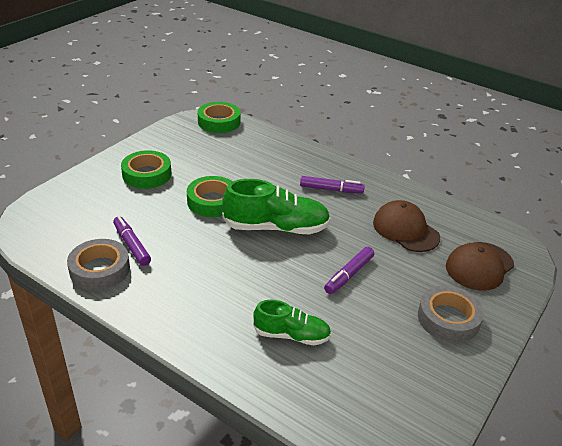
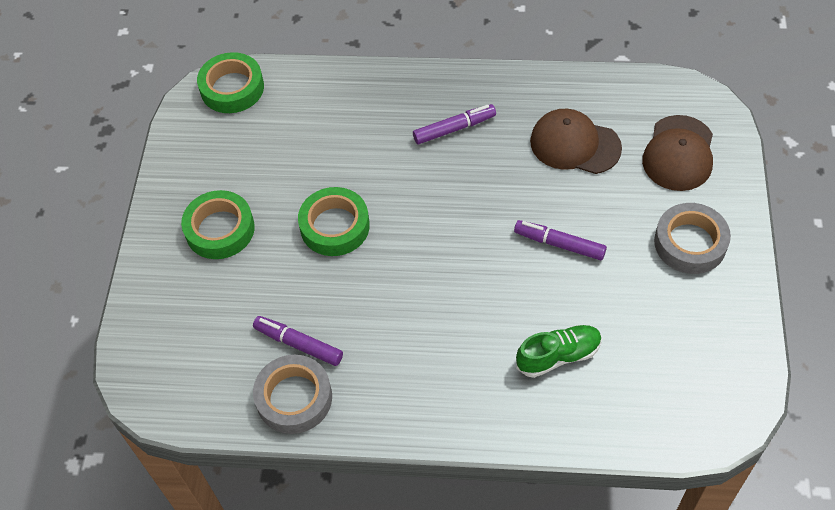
camera: 25 degrees left, 20 degrees up
green shoe [222,179,331,234] -> none
purple marker [324,247,374,294] -> purple marker turned 105 degrees clockwise [514,220,607,260]

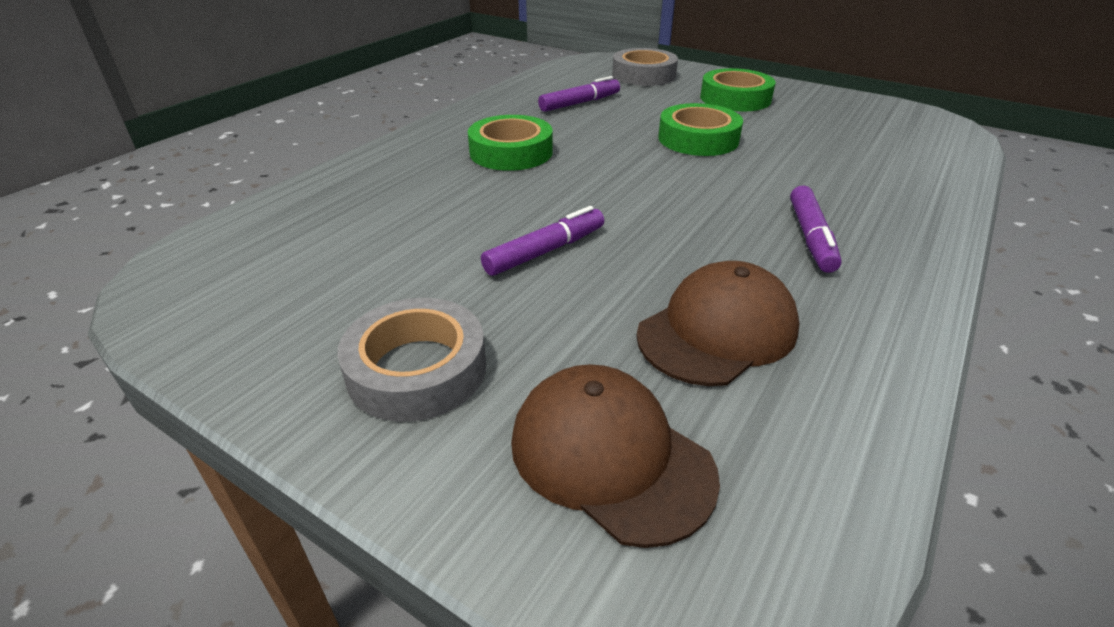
camera: 115 degrees right, 20 degrees down
green tape [197,52,264,113] -> green tape moved to [468,115,553,171]
grey tape [253,355,332,434] -> grey tape moved to [612,48,678,86]
green shoe [516,325,602,378] -> none

